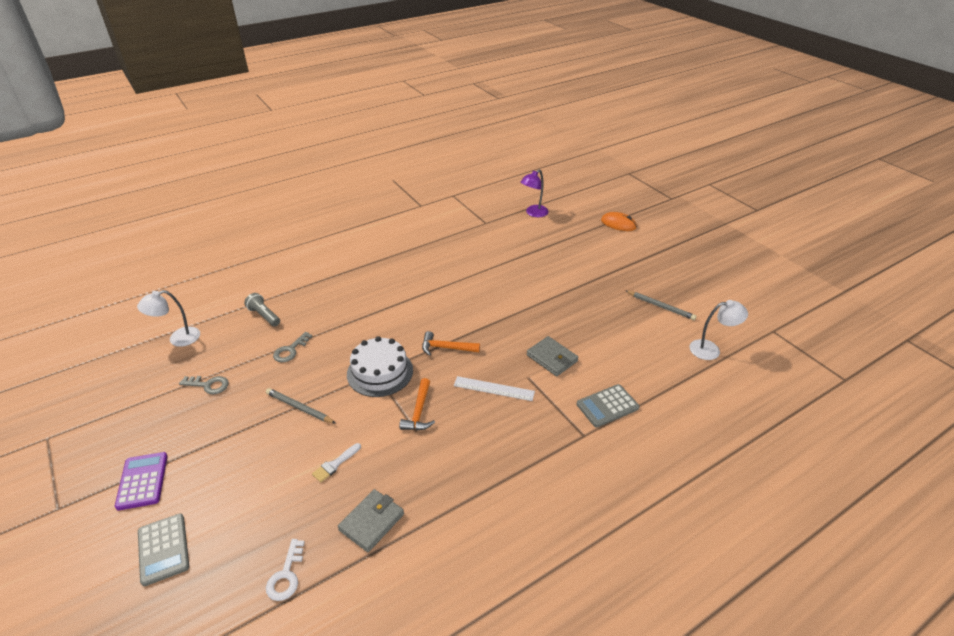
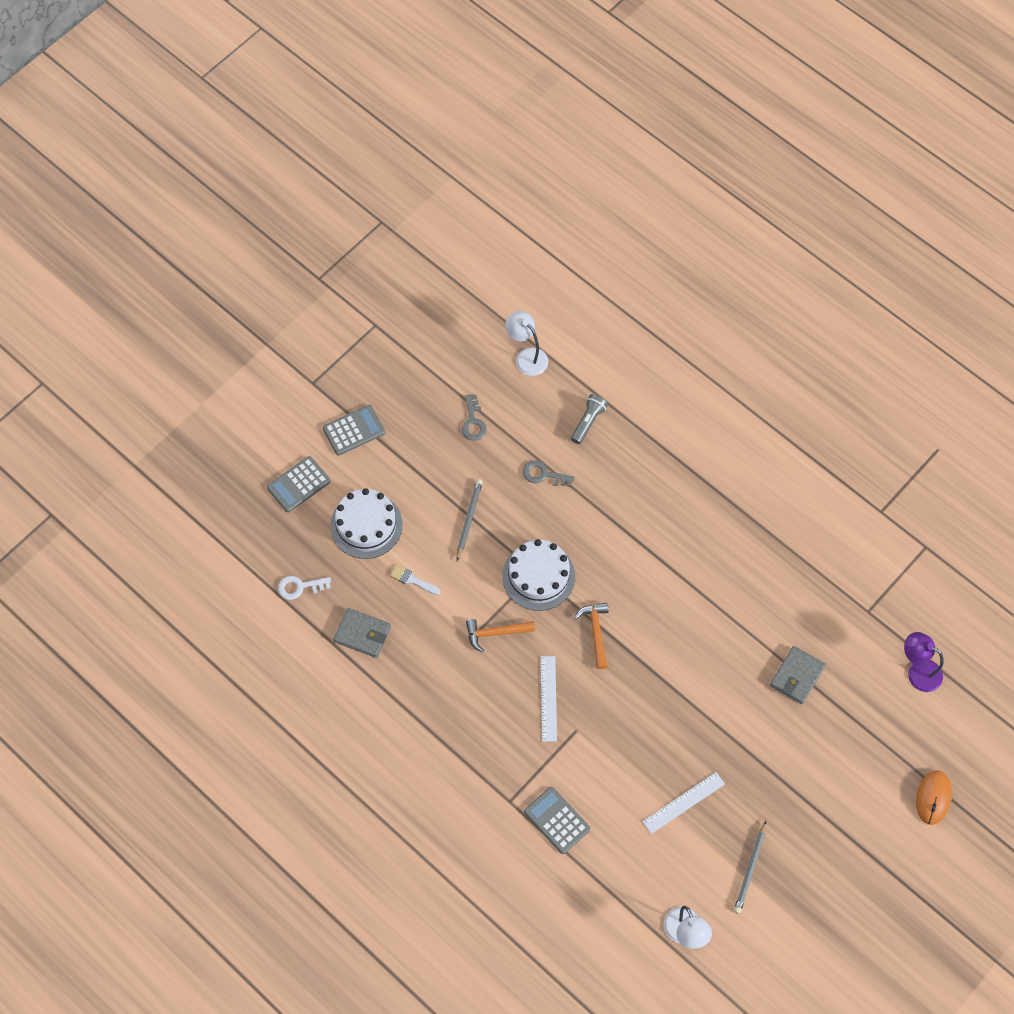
camera: 75 degrees right, 25 degrees up
purple calculator [115,452,168,510] -> grey calculator [323,405,385,455]
grey wallet [527,336,578,376] -> grey wallet moved to [770,646,826,704]
none -> white cake [330,488,402,559]
none -> white ruler [642,772,725,834]

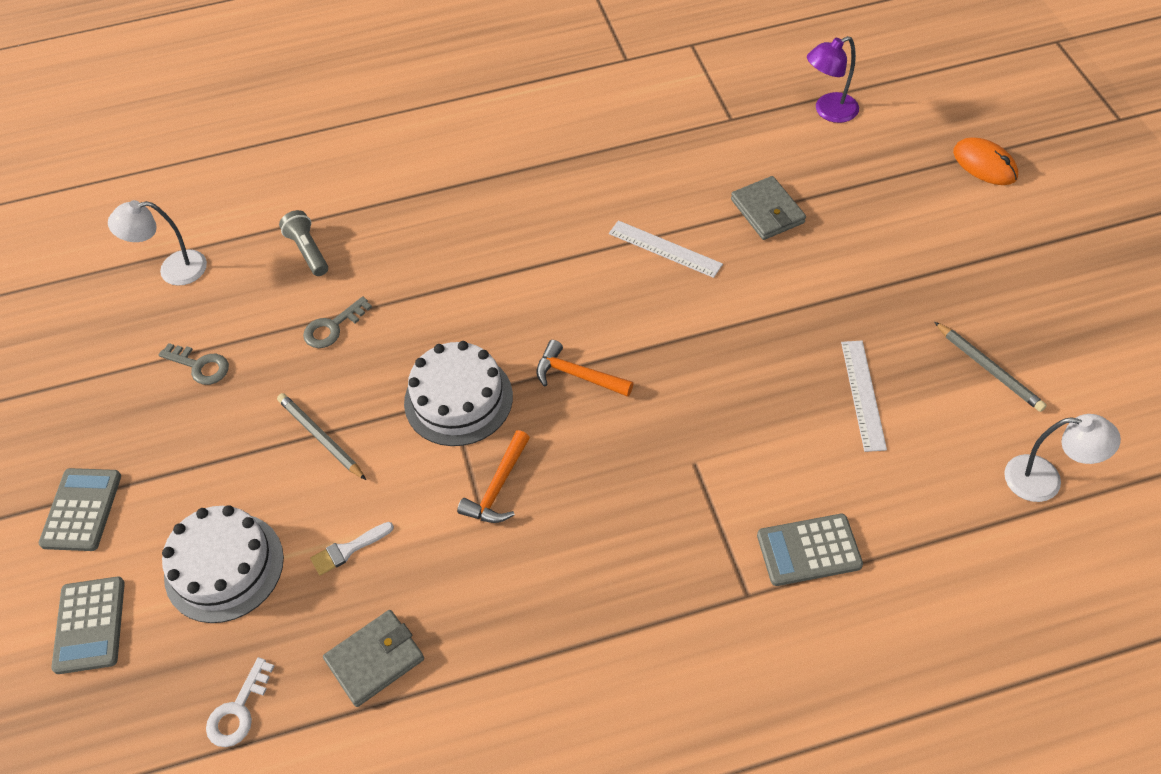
camera: 55 degrees left, 10 degrees down
white ruler [541,656,557,742] -> white ruler moved to [609,220,723,278]

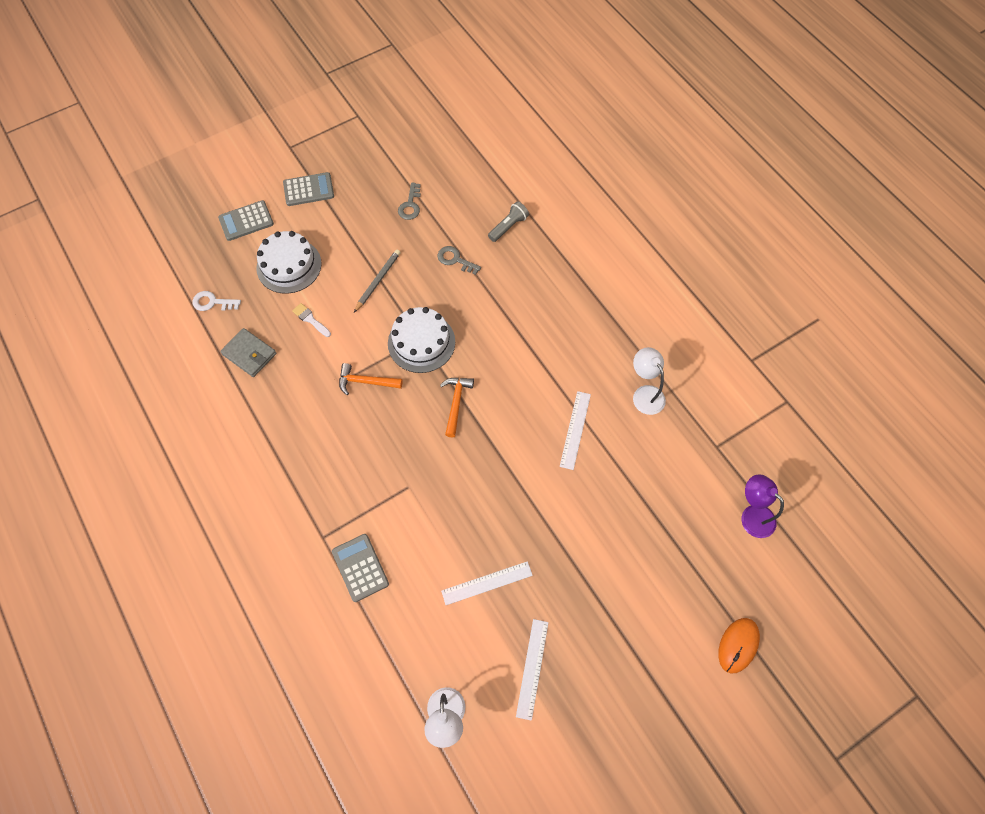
camera: 70 degrees right, 10 degrees up
white lamp [108,200,207,286] -> white lamp moved to [633,347,666,415]
grey wallet [731,176,806,240] -> none
grey pencil [935,322,1047,412] -> white ruler [516,619,549,721]

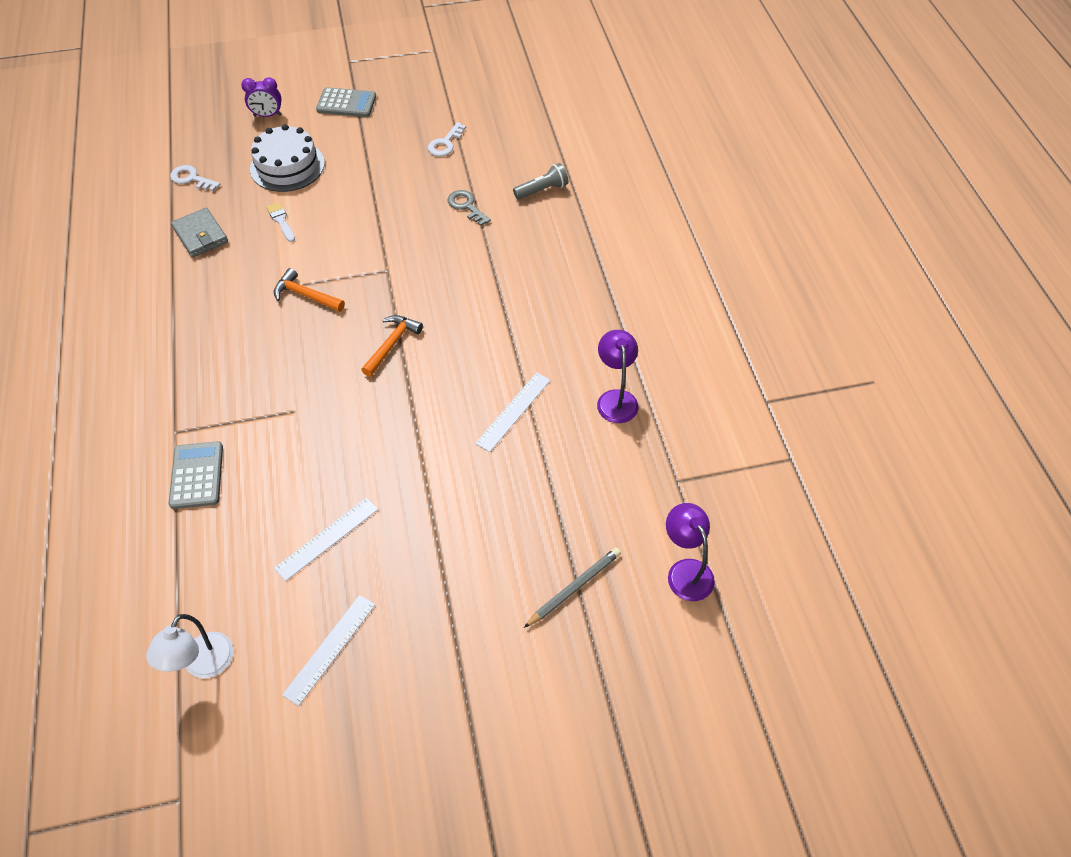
camera: 20 degrees right, 10 degrees down
grey calculator [218,200,274,241] -> purple clock [241,77,282,117]
grey pencil [354,250,400,312] -> grey pencil moved to [524,547,621,628]
white cake [388,307,455,373] -> none
grey key [398,183,421,220] -> white key [428,122,466,156]
white ruler [441,561,533,605] -> white ruler turned 45 degrees counterclockwise [274,497,378,581]
white lamp [633,347,666,415] -> purple lamp [597,330,639,423]
orange mouse [718,618,760,673] -> none

